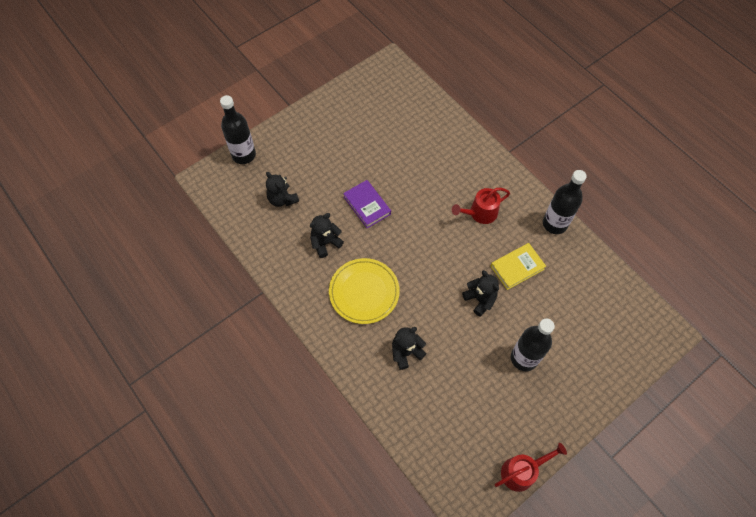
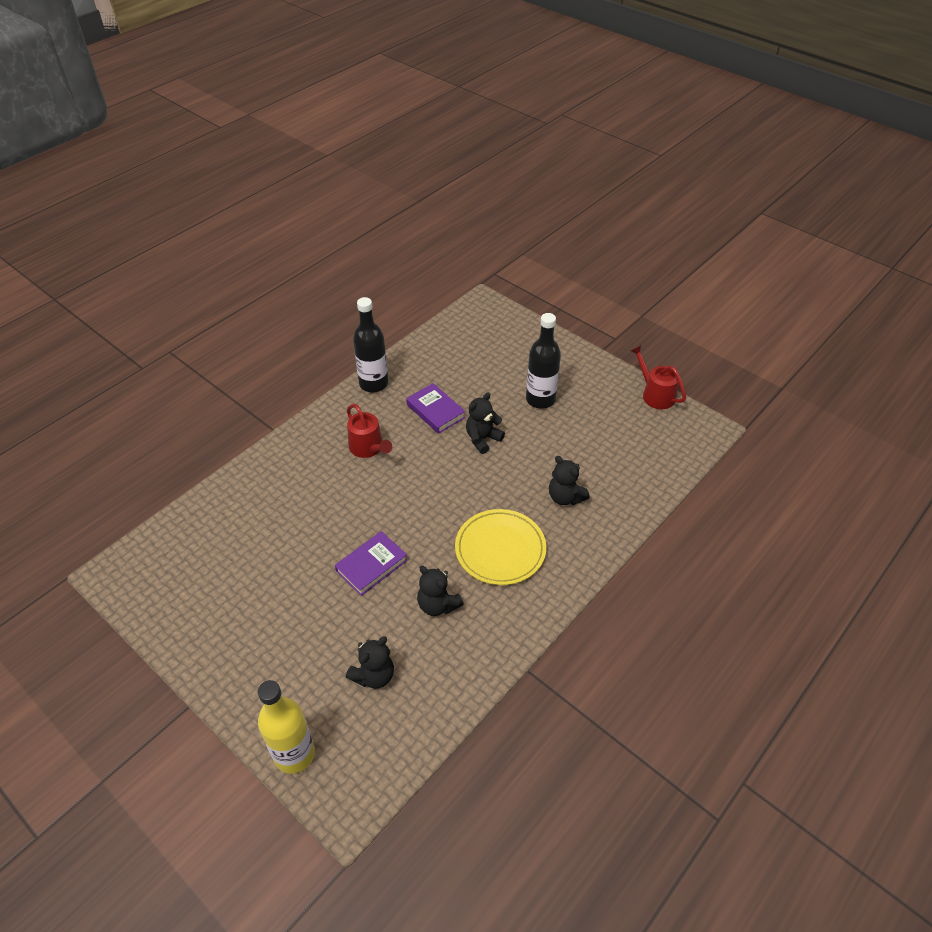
camera: 100 degrees left, 15 degrees down
black bottle [220,95,256,164] -> yellow bottle [258,680,315,774]
yellow book [490,243,546,290] -> purple book [406,383,465,434]

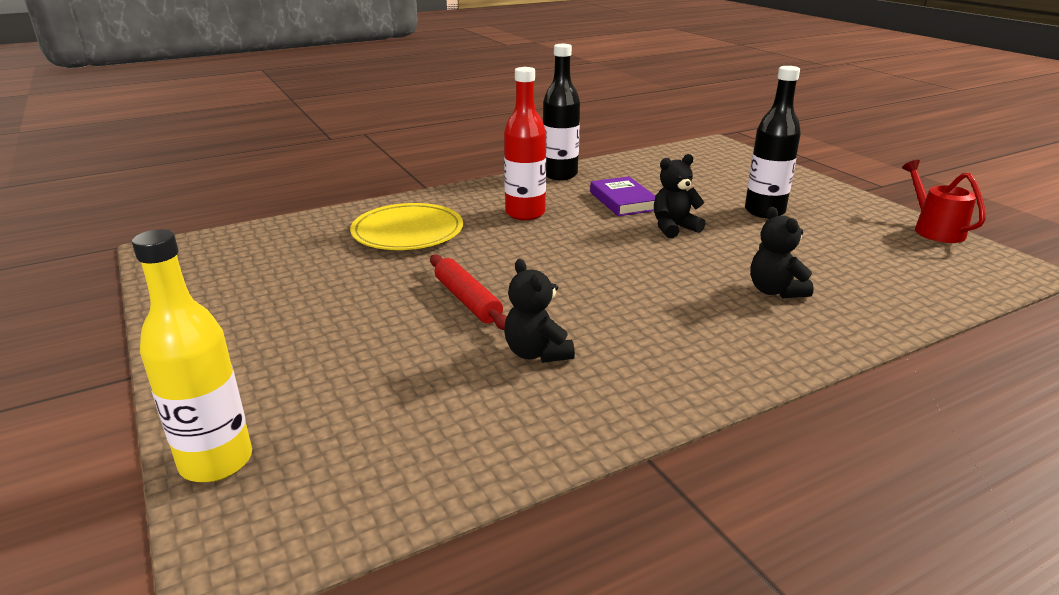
camera: 20 degrees right, 20 degrees down
purple book [335,531,408,596] -> red rolling pin [430,255,507,330]
black teddy bear [346,636,394,689] -> none
red watering can [347,404,392,458] -> red bottle [504,67,546,220]
yellow plate [455,509,546,585] -> yellow plate moved to [350,203,463,250]

